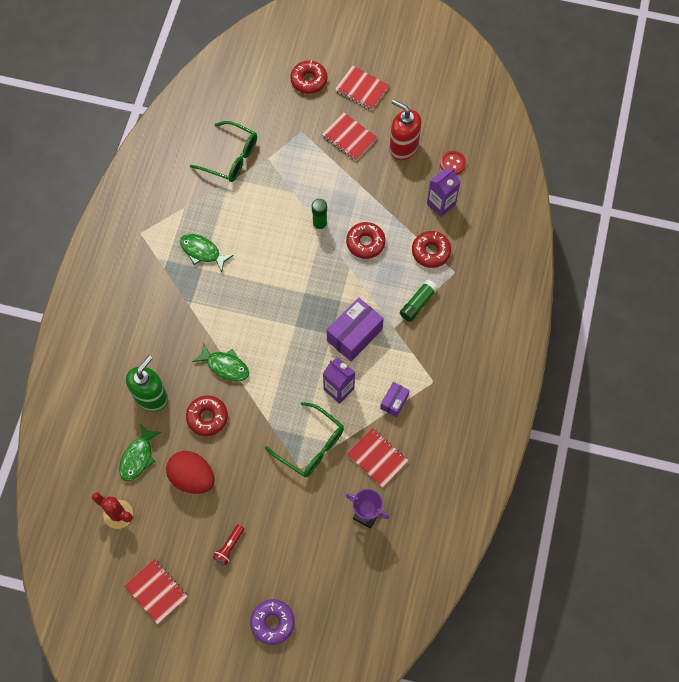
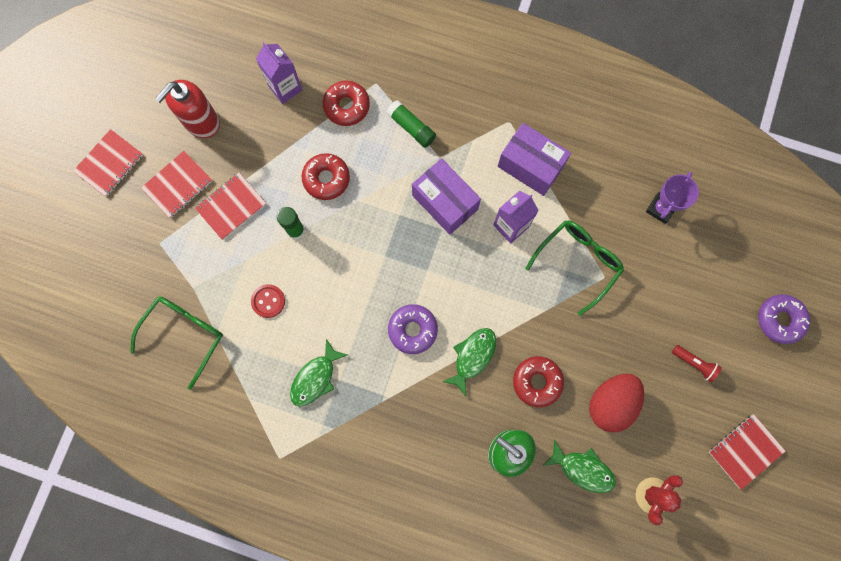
camera: 85 degrees left, 10 degrees up
red donut [290,60,327,94] -> none
red notebook [347,428,409,488] -> red notebook moved to [195,173,266,240]
purple box [380,382,410,417] -> purple box [497,123,571,196], size x1.83
red button [440,151,466,175] -> red button moved to [251,284,285,318]
none -> purple donut [388,304,438,354]

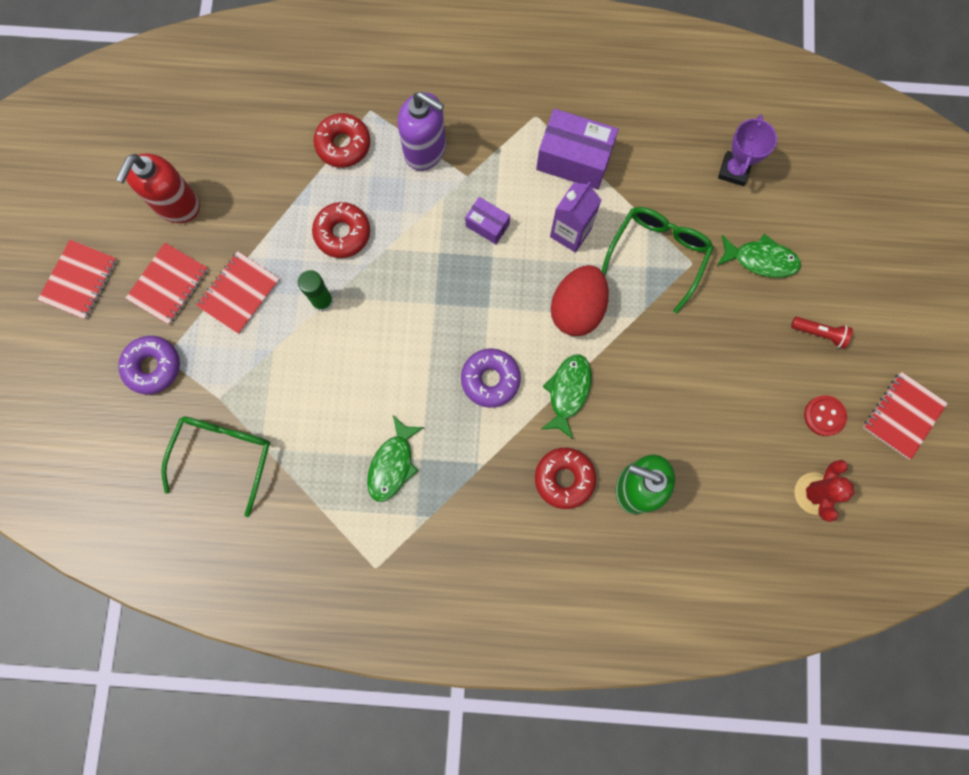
camera: 15 degrees left, 0 degrees up
red button [251,284,285,318] -> red button moved to [804,395,847,436]
purple carton [256,42,302,104] -> none
green glue stick [386,100,436,148] -> purple soap dispenser [398,92,446,171]
purple box [412,158,481,235] -> purple box [465,197,510,244], size x0.55
red donut [513,356,564,407] -> red donut moved to [535,448,596,509]
green fish [542,439,616,493] -> green fish moved to [717,234,801,278]
red egg [589,373,644,433] -> red egg moved to [551,265,609,336]
purple donut [758,294,810,344] -> purple donut moved to [118,336,180,395]

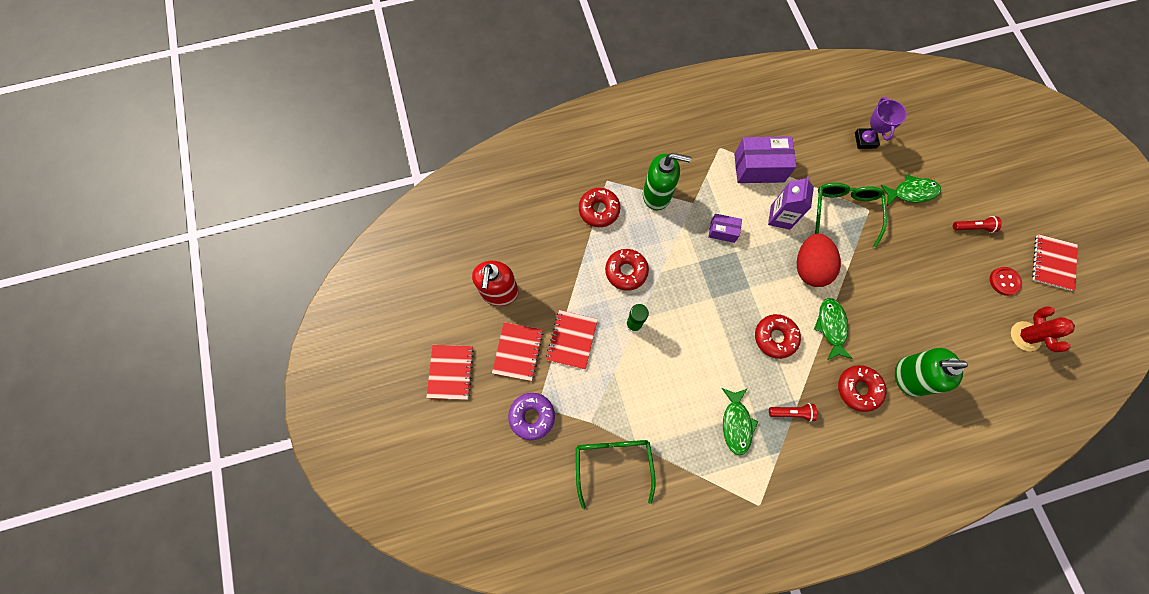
camera: 20 degrees left, 5 degrees down
purple soap dispenser [398,92,446,171] -> green soap dispenser [643,153,691,210]
purple donut [461,348,521,408] -> red donut [755,314,801,359]
none -> red flashlight [769,403,817,422]

